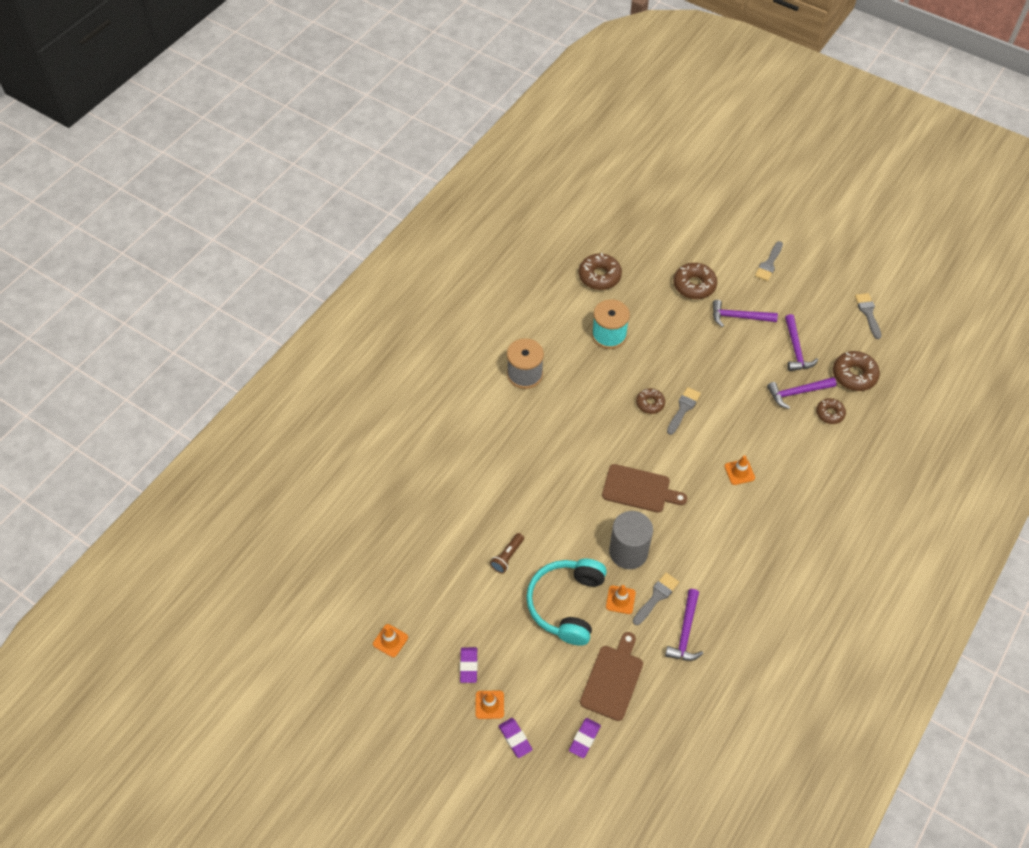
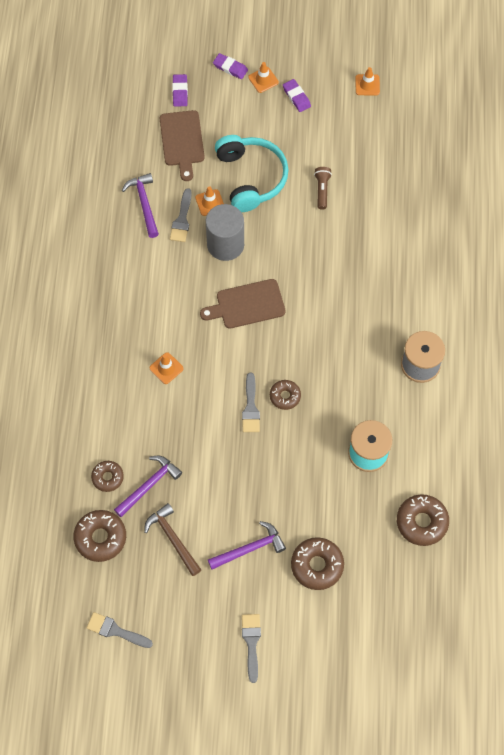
camera: 150 degrees right, 10 degrees up
purple hammer [785,314,818,371] -> brown hammer [144,503,201,576]
grey brush [855,293,881,339] -> grey brush turned 150 degrees clockwise [86,612,153,648]

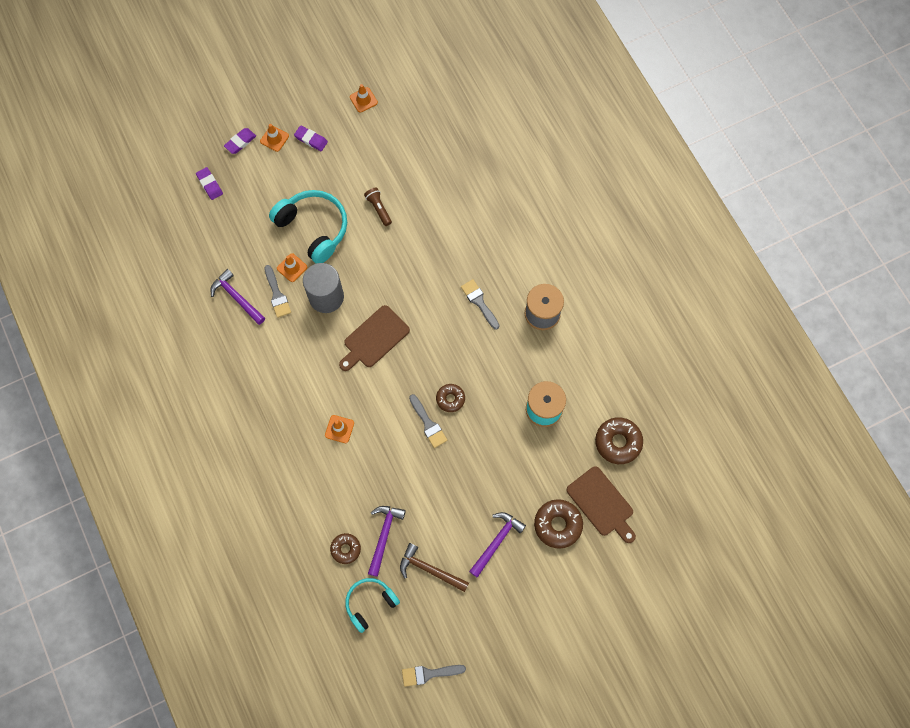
camera: 30 degrees left, 5 degrees up
brown donut [73,510,126,562] -> turquoise headphones [345,578,400,633]
brown cutting board [160,110,205,181] -> brown cutting board moved to [566,466,636,543]
purple eraser [213,53,248,79] -> purple eraser turned 45 degrees counterclockwise [224,128,256,154]
grey brush [242,614,261,683] -> grey brush moved to [461,279,500,330]

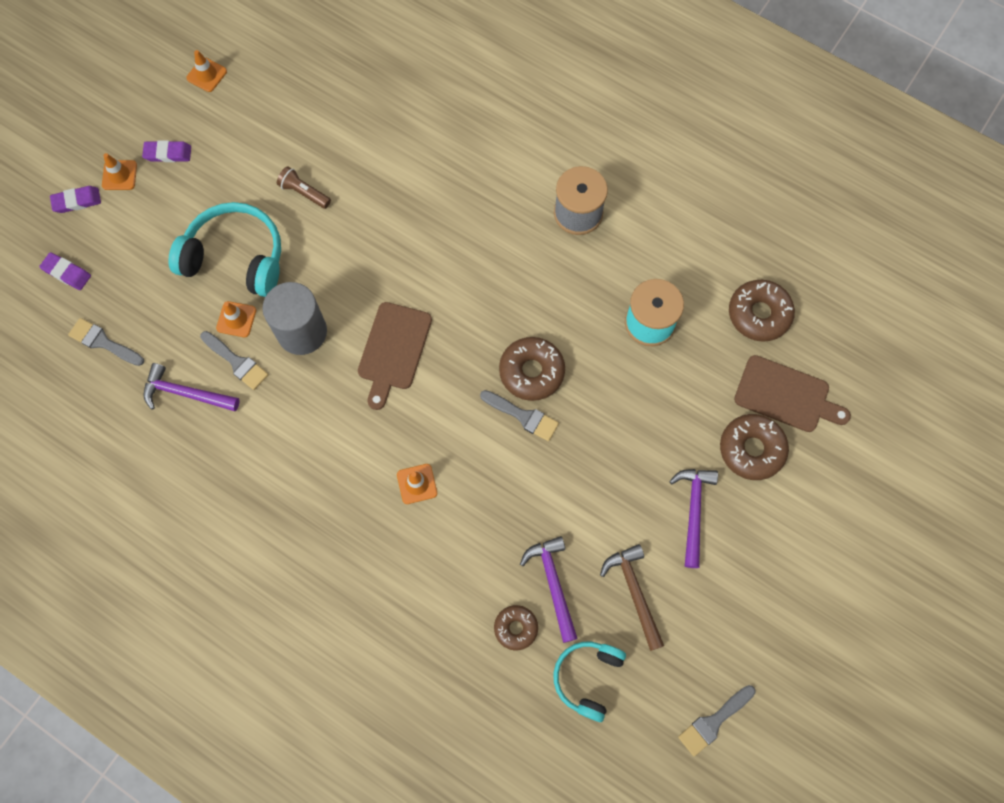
camera: 30 degrees left, 0 degrees up
purple eraser [224,128,256,154] -> purple eraser turned 60 degrees clockwise [50,186,101,213]
brown hammer [400,543,469,592] -> brown hammer turned 75 degrees clockwise [600,544,664,651]
brown donut [436,384,465,412] -> brown donut [499,337,565,401], size x1.61
grey brush [461,279,500,330] -> grey brush moved to [68,318,144,366]

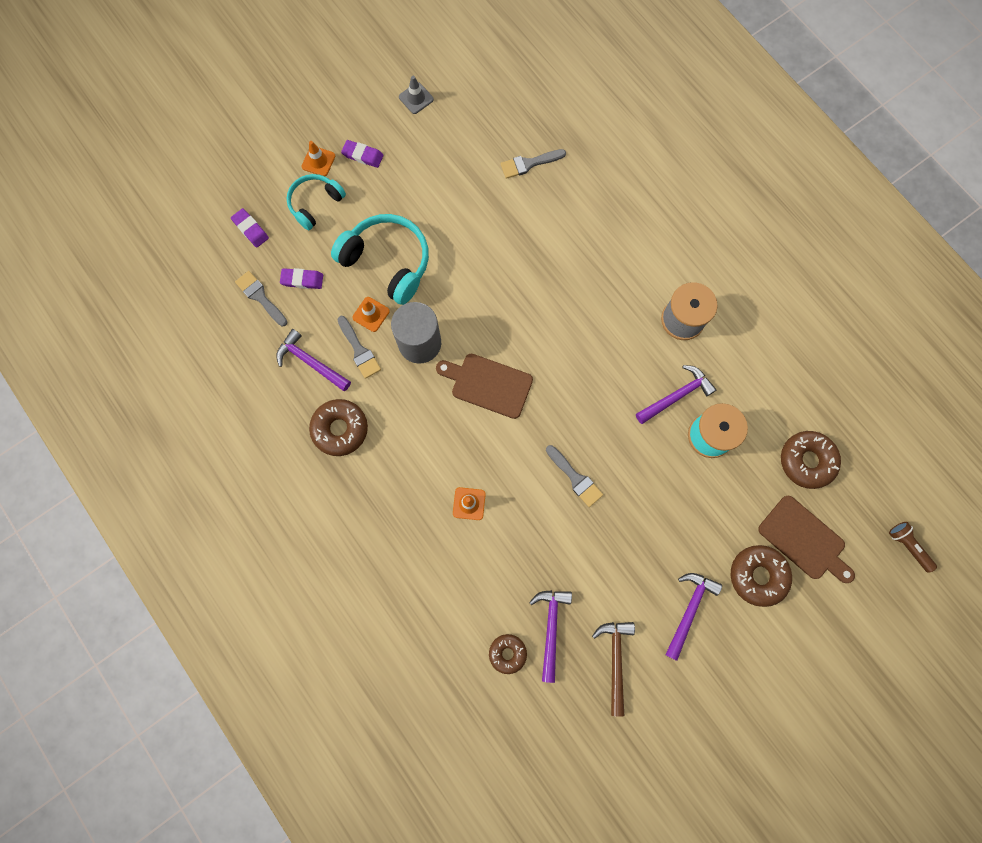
camera: 20 degrees right, 5 degrees up
purple eraser [50,186,101,213] -> purple eraser moved to [280,268,323,289]
orange traffic cone [186,50,227,92] -> grey traffic cone [399,76,434,114]
brown flashlight [277,166,331,209] -> brown flashlight moved to [889,522,937,573]
brown cutting board [358,302,432,410] -> brown cutting board turned 75 degrees clockwise [436,354,533,419]
brown donut [499,337,565,401] -> brown donut moved to [309,399,368,456]
turquoise headphones [554,642,626,722] -> turquoise headphones moved to [286,174,346,230]
grey brush [678,685,756,756] -> grey brush moved to [501,149,566,179]
none -> purple hammer [636,365,717,424]

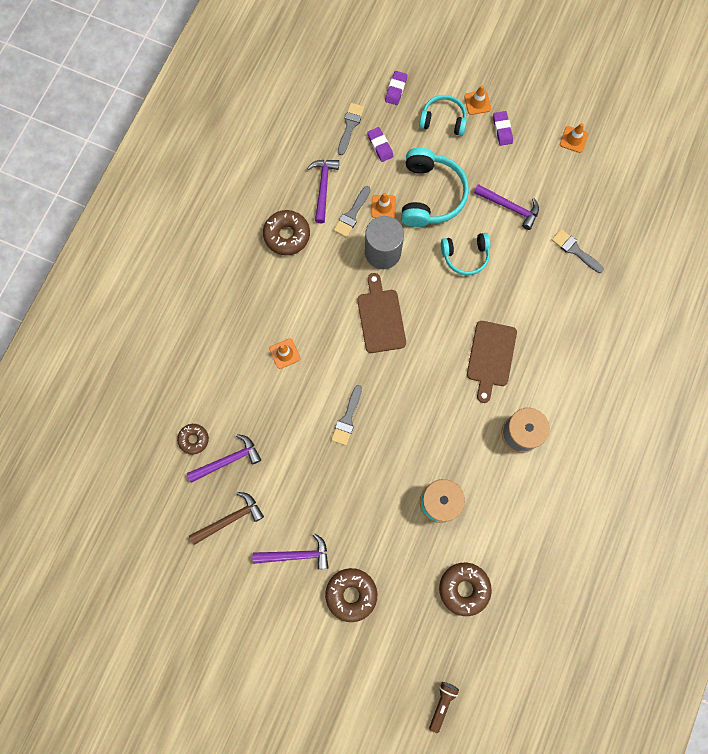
camera: 60 degrees right, 0 degrees up
grey traffic cone [399,76,434,114] -> orange traffic cone [560,123,588,153]
purple hammer [636,365,717,424] -> purple hammer moved to [474,184,539,230]
brown cutting board [758,496,855,583] -> brown cutting board moved to [467,321,517,403]
none -> turquoise headphones [441,233,490,275]

